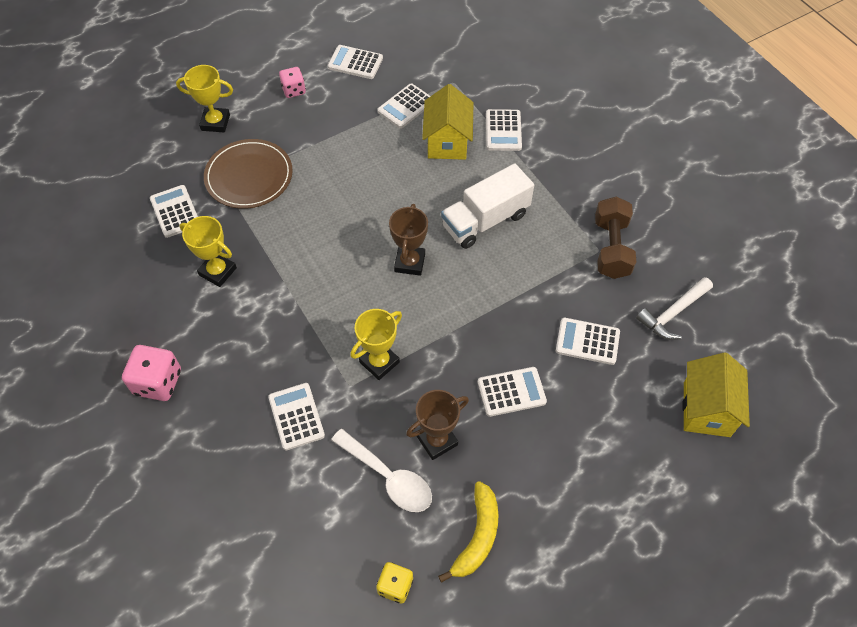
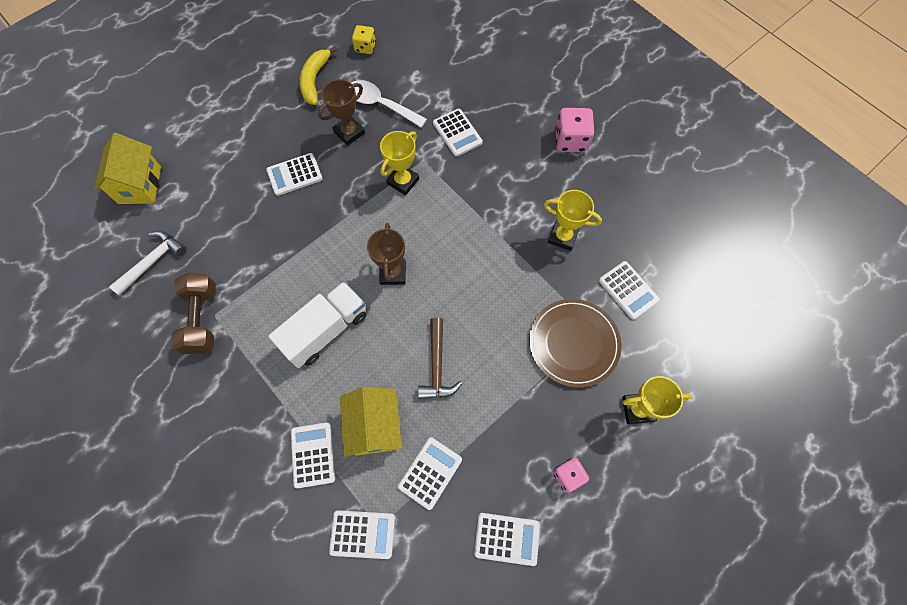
camera: 170 degrees right, 10 degrees up
white calculator [556,318,620,365] -> white calculator moved to [329,510,395,559]
none -> brown hammer [418,318,463,399]

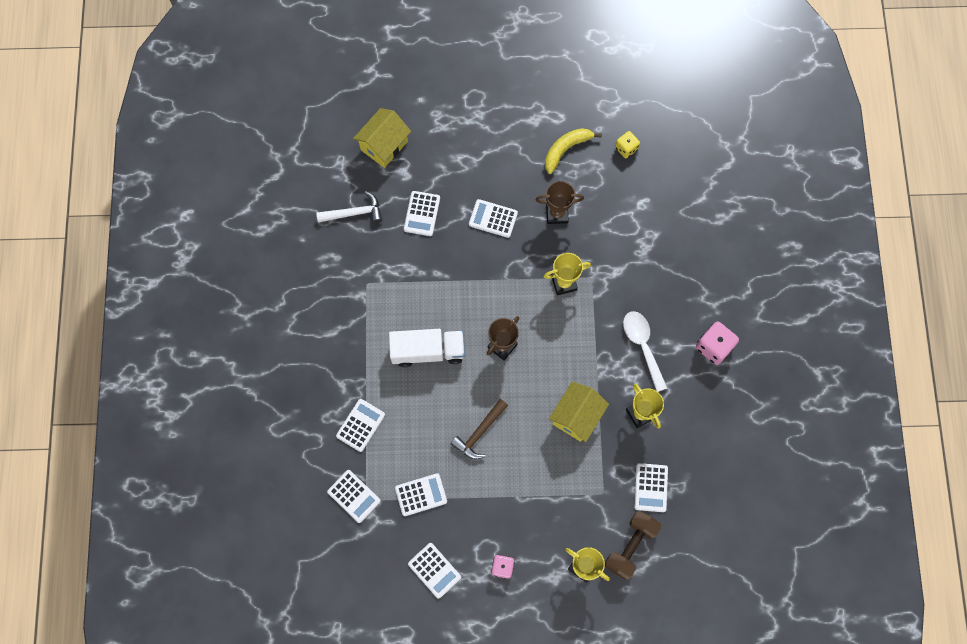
camera: 40 degrees right, 5 degrees up
brown dumbbell [171,273,216,354] -> brown dumbbell moved to [605,511,661,580]
yellow house [340,387,402,457] -> yellow house moved to [549,381,609,442]
white spoon [351,80,427,128] -> white spoon moved to [623,311,667,392]
white calculator [433,109,483,157] -> white calculator moved to [404,191,440,236]
brown plate [529,299,622,388] -> none

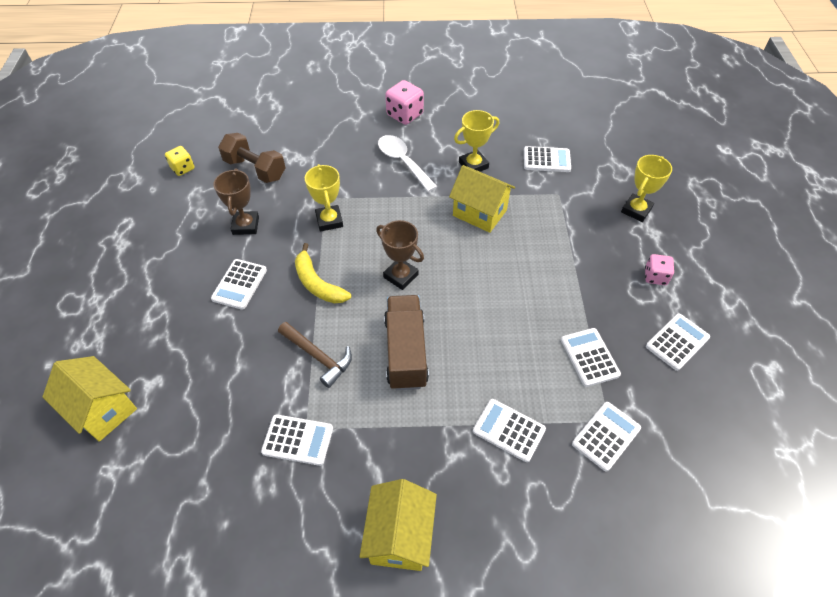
camera: 90 degrees left, 20 degrees down
white hammer [316,191,382,223] -> none
white truck [389,329,465,367] -> brown truck [384,295,429,390]
white calculator [404,191,440,236] -> white calculator moved to [261,414,333,466]
brown hammer [450,399,508,459] -> brown hammer moved to [278,322,352,388]
yellow banana [545,128,602,174] -> yellow banana moved to [295,243,351,304]
brown dumbbell [605,511,661,580] -> brown dumbbell moved to [218,133,286,183]
white spoon [623,311,667,392] -> white spoon turned 75 degrees clockwise [378,135,437,192]
none -> yellow house [359,479,437,571]

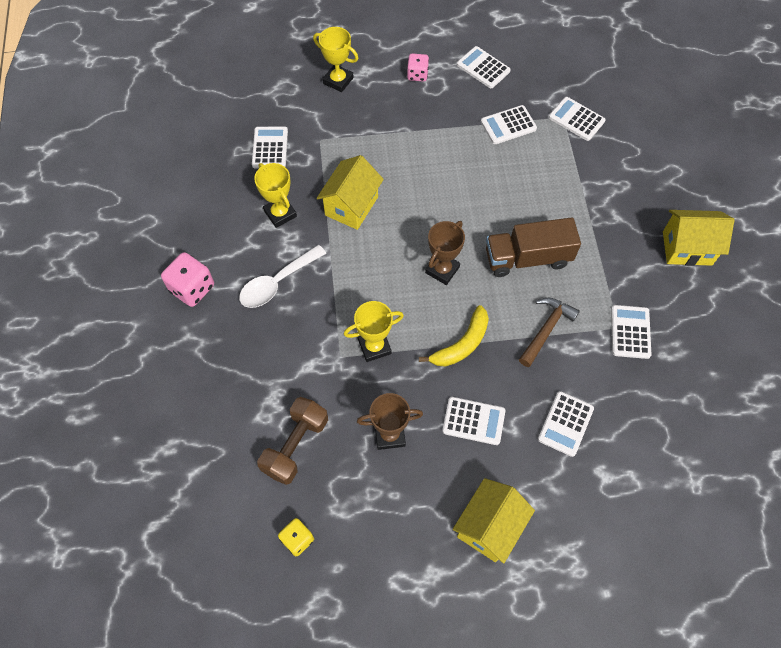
camera: 95 degrees left, 10 degrees up
yellow house [42,356,137,442] -> yellow house moved to [453,478,535,563]
white calculator [473,399,546,462] -> white calculator moved to [538,391,594,457]

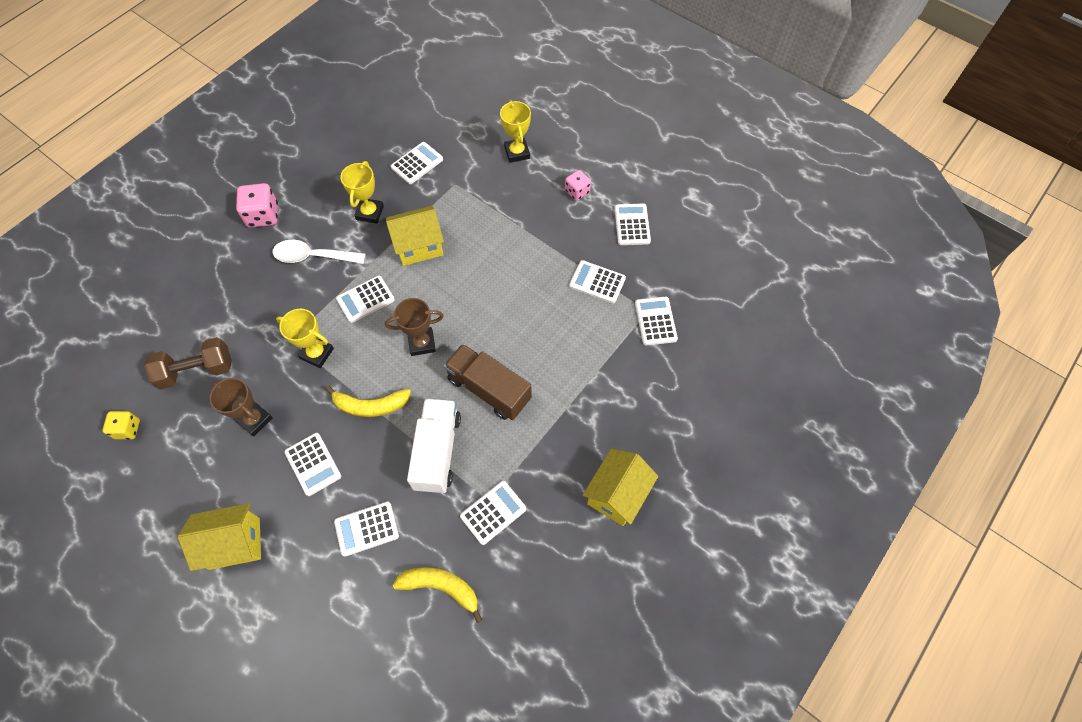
camera: 45 degrees right, 0 degrees up
brown hammer [519,298,580,367] -> white truck [407,398,461,493]
yellow house [663,210,735,266] -> yellow house turned 75 degrees clockwise [583,449,658,526]
none -> white calculator [336,275,395,323]
none -> yellow banana [393,567,482,623]

